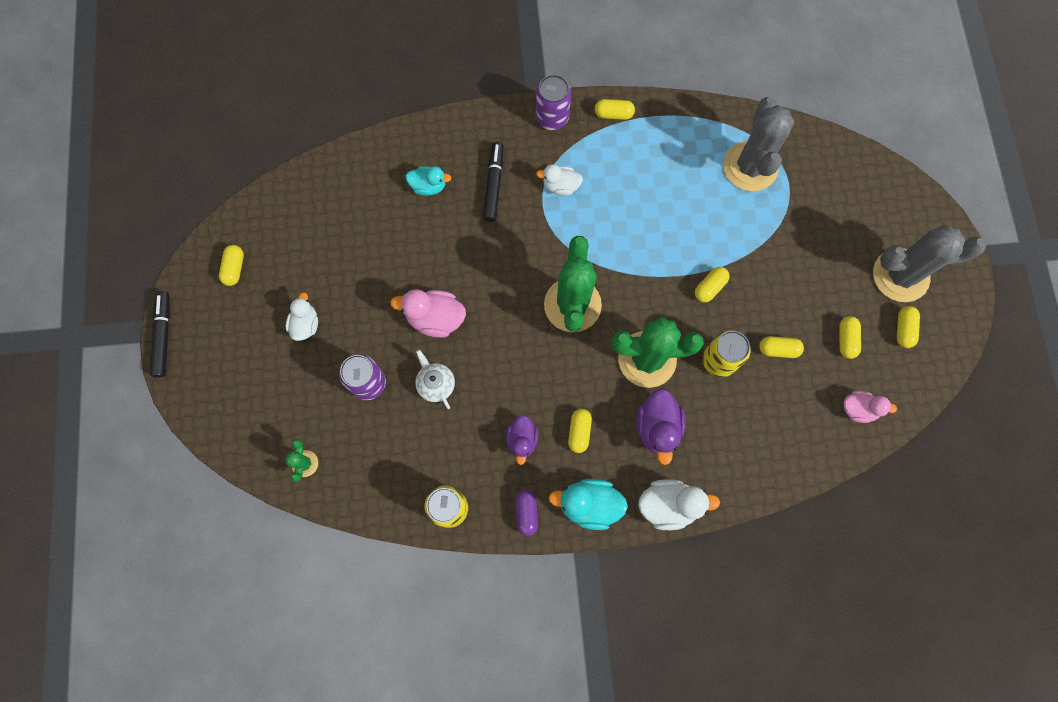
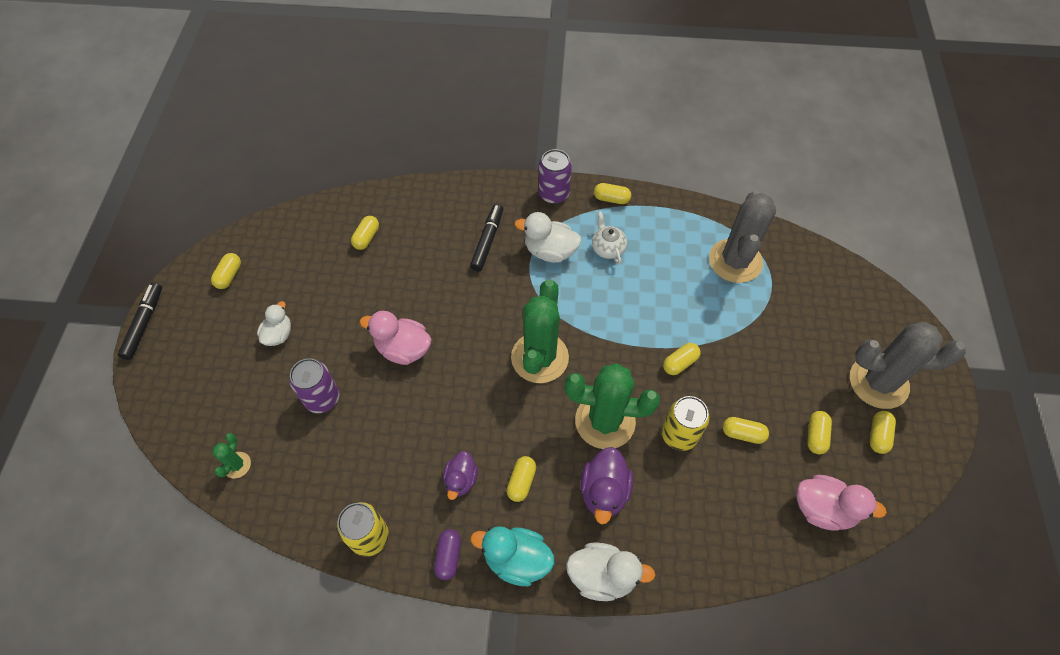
camera: 10 degrees right, 15 degrees down
turquoise duck [406,166,451,196] -> none
white teapot [415,350,455,409] -> white teapot moved to [592,211,627,264]
white duck [536,164,583,196] -> white duck [514,212,582,263], size x1.52
pink duck [843,391,897,423] -> pink duck [797,475,887,531], size x1.52
none -> yellow capsule [351,216,379,250]

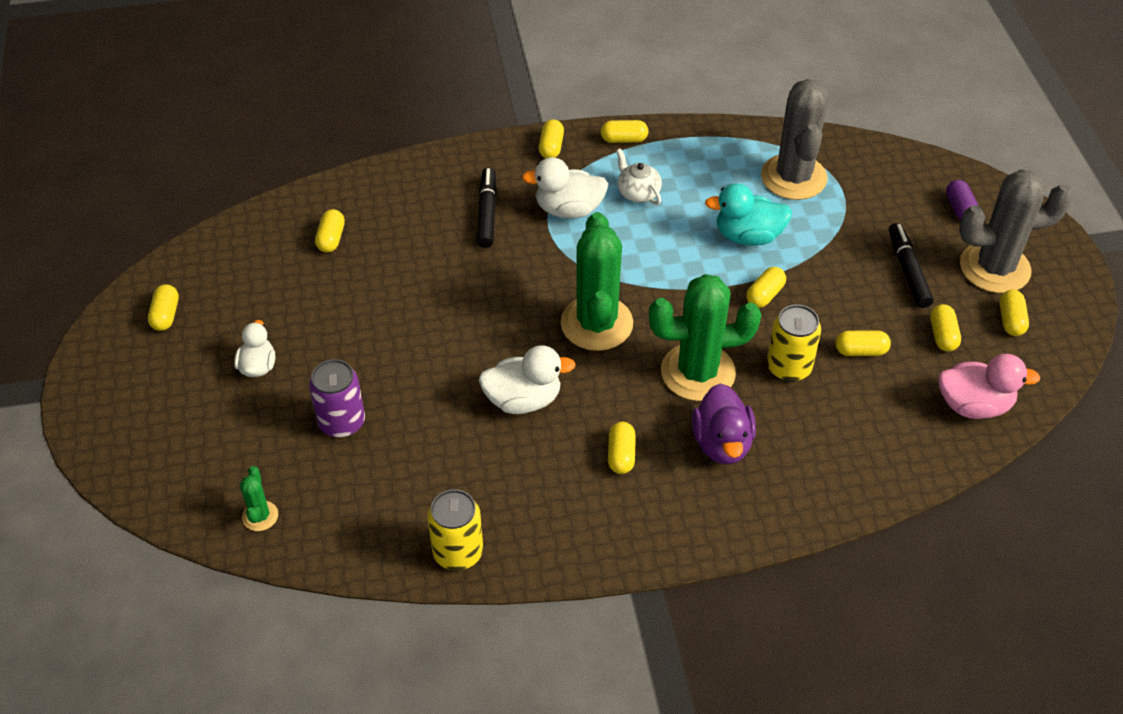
camera: 15 degrees left, 10 degrees down
black marker [118,283,162,360] -> black marker moved to [889,223,934,308]
pink duck [360,311,432,365] -> none
purple capsule [434,529,461,580] -> purple capsule moved to [946,180,978,220]
purple duck [443,451,478,500] -> none
turquoise duck [470,526,554,586] -> turquoise duck moved to [705,183,792,246]
purple can [538,149,572,204] -> yellow capsule [539,119,564,158]
white duck [566,542,655,601] -> white duck moved to [479,345,576,414]

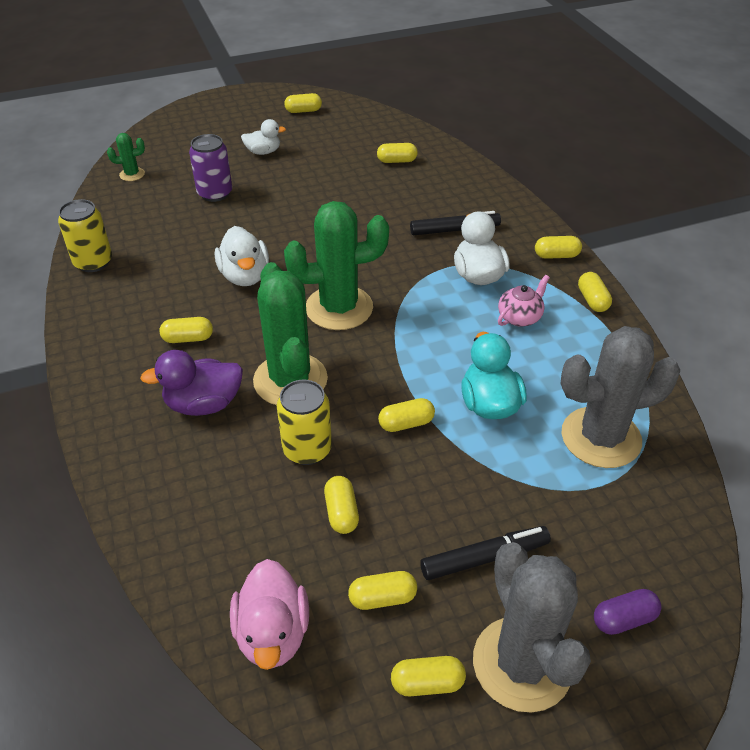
camera: 80 degrees right, 5 degrees down
white teapot [616,148,662,205] -> pink teapot [498,275,550,327]
yellow capsule [746,267,786,308] -> yellow capsule turned 45 degrees counterclockwise [378,398,435,432]

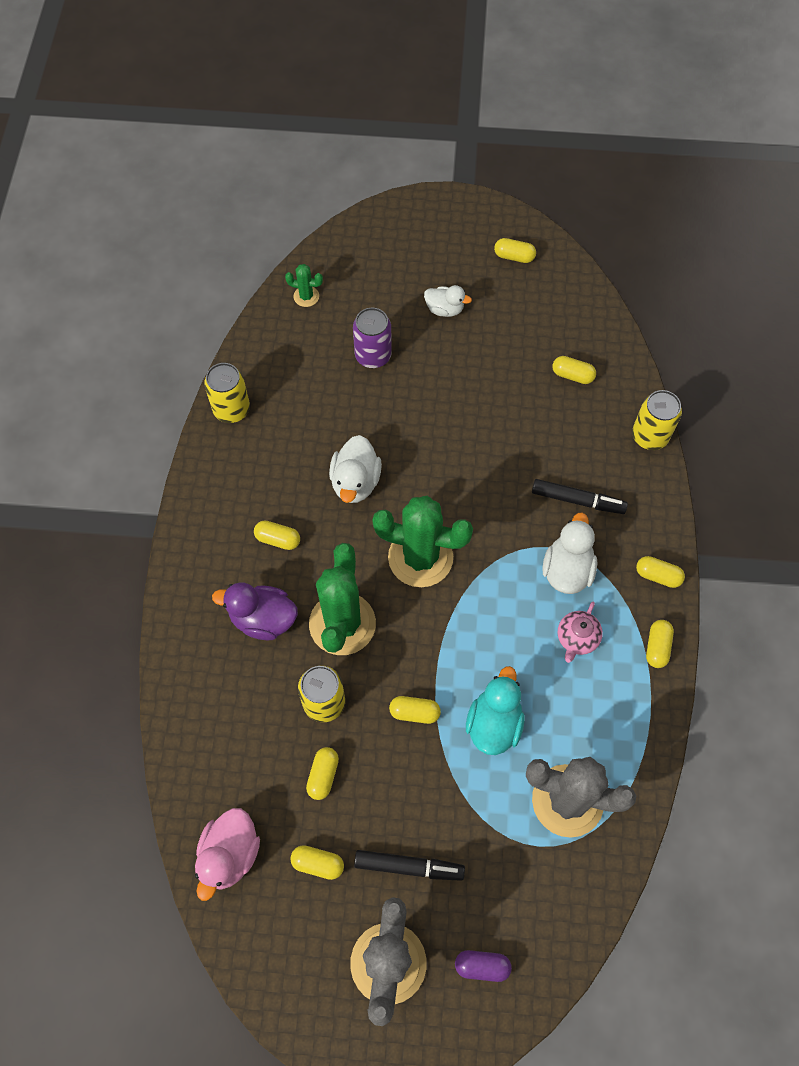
camera: 25 degrees right, 20 degrees up
yellow capsule [391,656,466,696] -> none
pink teapot [498,275,550,327] -> pink teapot turned 135 degrees clockwise [558,602,603,663]
none -> yellow can [632,390,682,450]

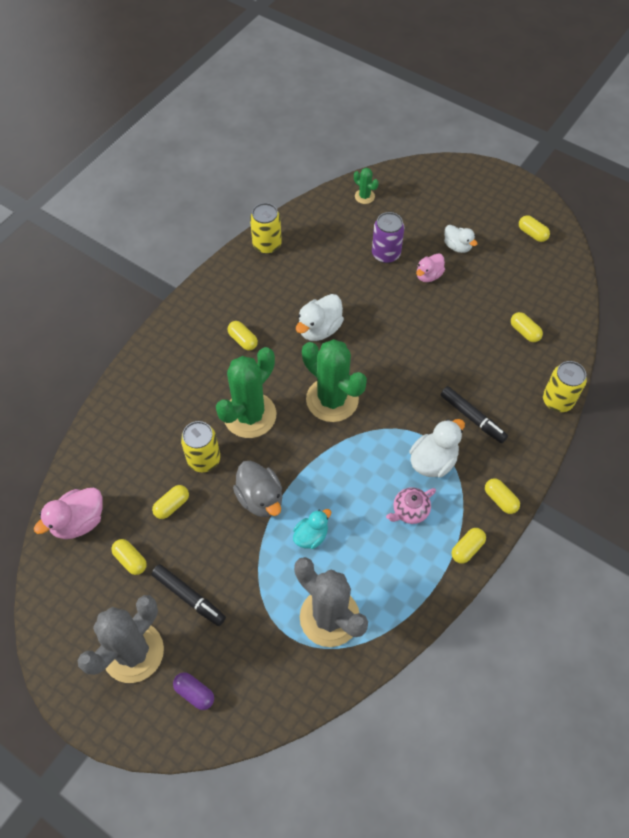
camera: 30 degrees right, 5 degrees down
purple duck [212,582,298,640] -> none
yellow capsule [389,696,441,724] -> grey duck [233,461,282,517]
turquoise duck [466,666,525,755] -> turquoise duck [293,509,331,549], size x0.66
none -> pink duck [416,253,445,282]

